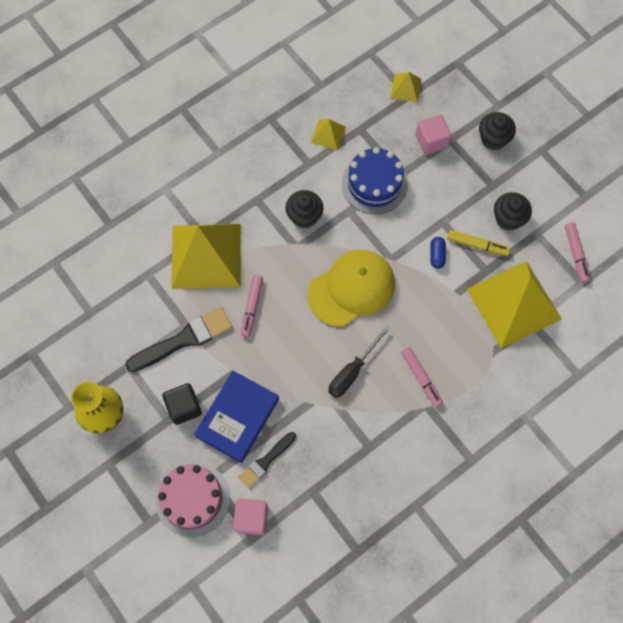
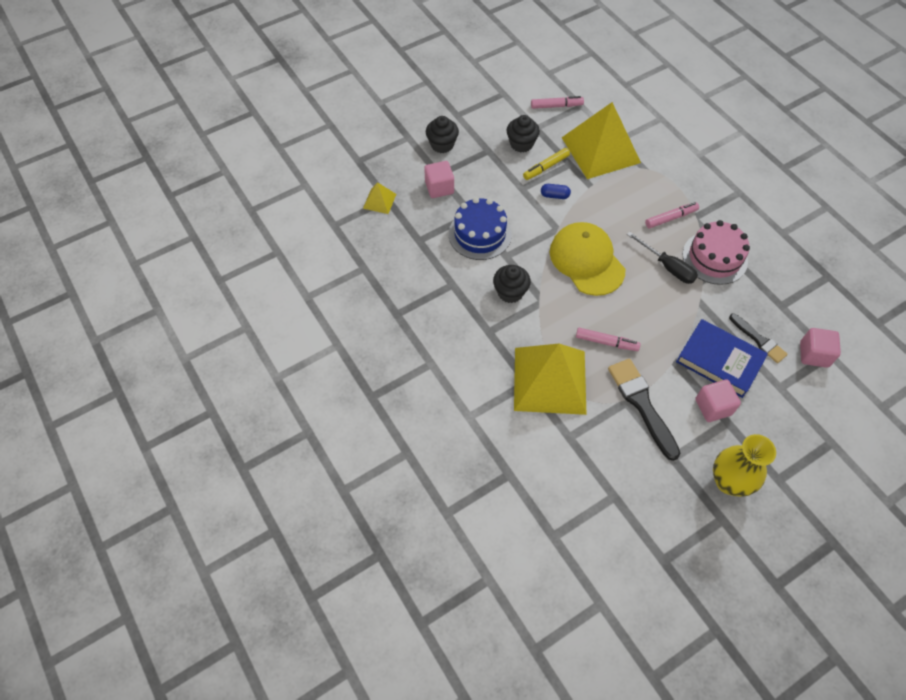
camera: 85 degrees left, 10 degrees down
pink cake [155,462,230,537] -> pink cake moved to [683,220,750,285]
black cube [162,383,202,425] -> pink cube [695,380,741,422]
yellow pyramid [311,119,346,150] -> none
yellow marker [447,230,510,256] -> yellow marker turned 150 degrees counterclockwise [523,148,570,180]

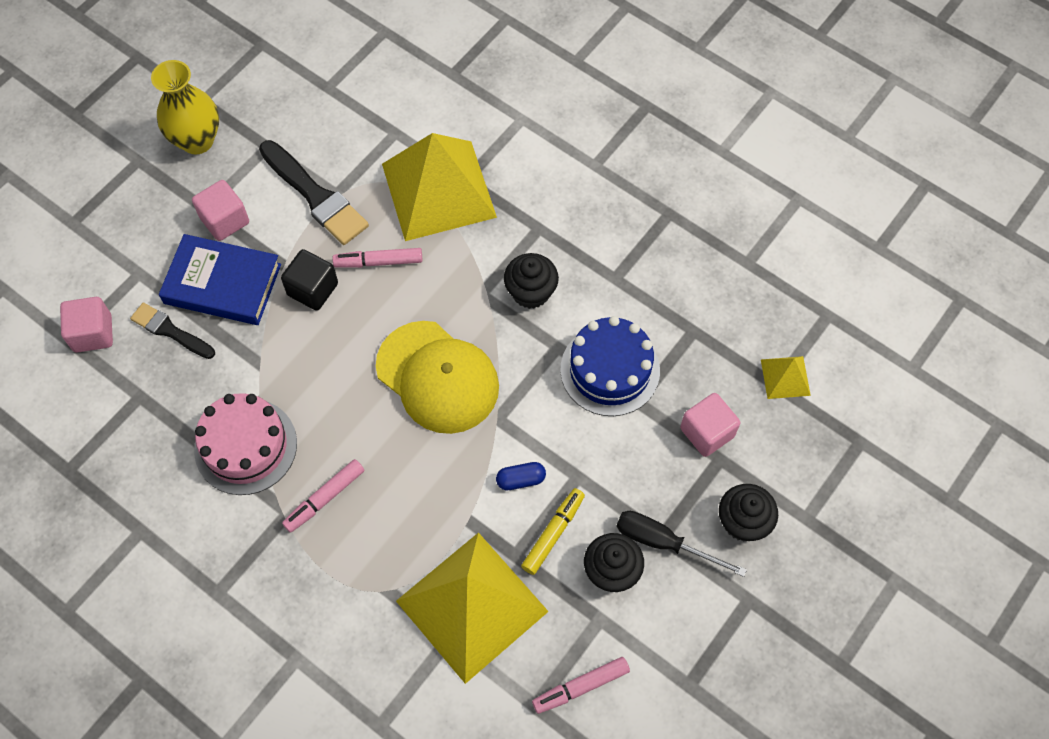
camera: 160 degrees right, 5 degrees up
black screwdriver [627,232,698,284] -> black screwdriver moved to [617,511,747,577]
none -> black cube [281,249,338,311]

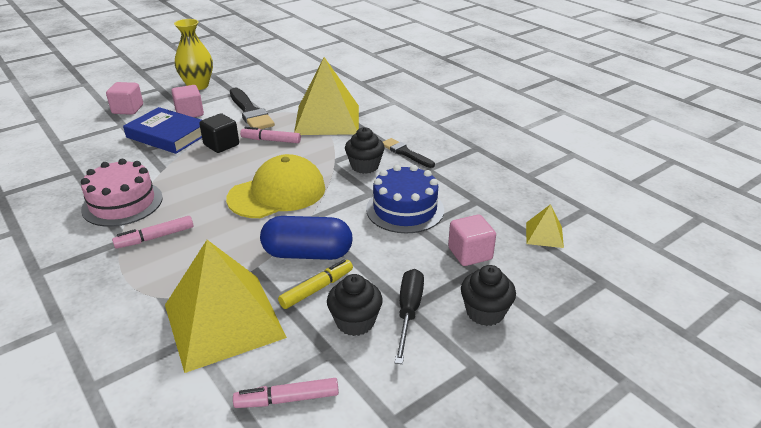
camera: 15 degrees right, 30 degrees down
pink cube [60,297,113,353] -> pink cube moved to [106,82,143,115]
black brush [130,302,215,359] -> black brush moved to [383,138,435,168]
yellow cap [376,321,499,434] -> yellow cap turned 90 degrees counterclockwise [226,154,325,218]
blue capsule [496,462,546,490] -> blue capsule [260,216,353,260], size x2.18
black screwdriver [617,511,747,577] -> black screwdriver turned 60 degrees clockwise [395,269,424,364]

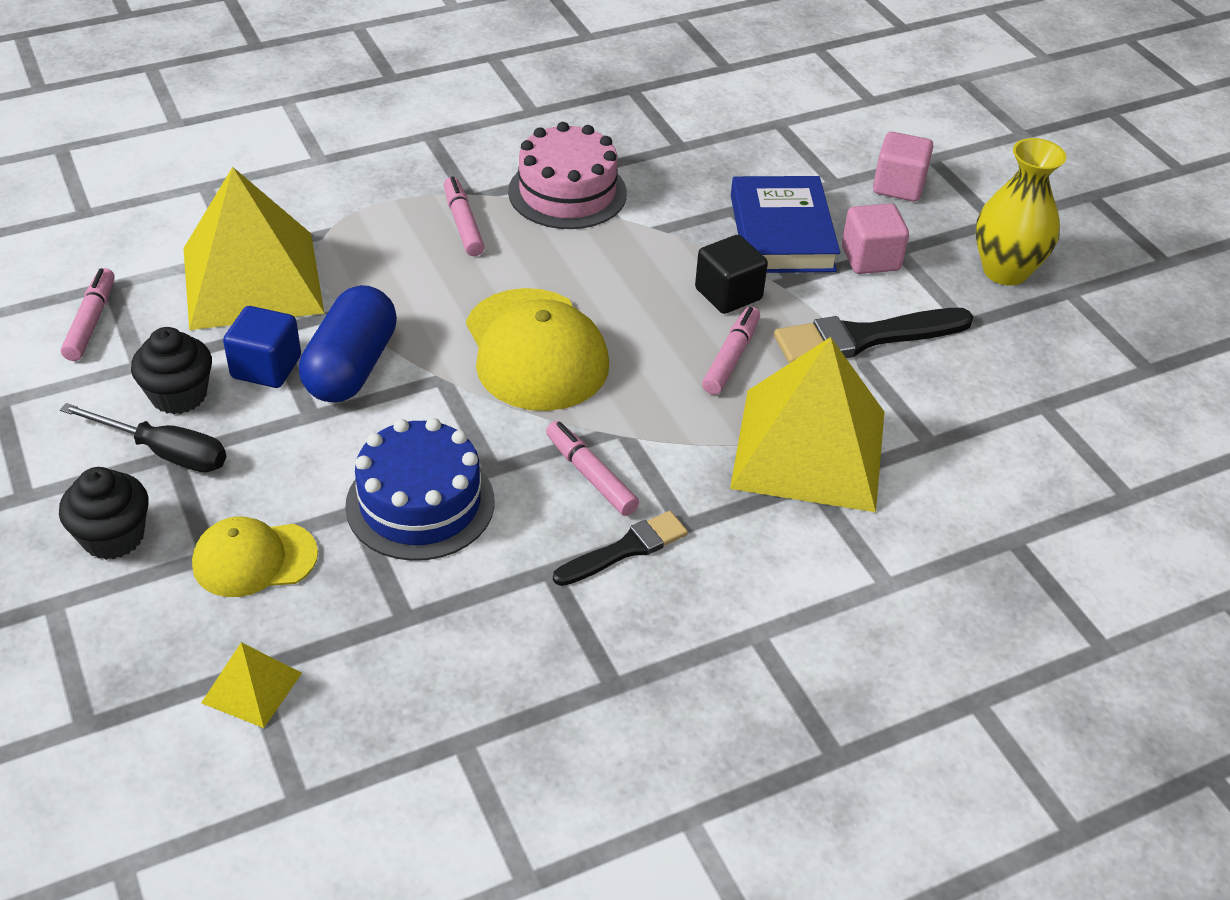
camera: 100 degrees right, 10 degrees up
blue book [123,107,202,154] -> blue book turned 45 degrees counterclockwise [731,176,840,273]
yellow marker [278,259,353,309] -> blue cube [223,306,301,388]
black cupcake [345,127,385,174] -> pink marker [546,421,639,516]
pink cube [448,215,496,266] -> yellow cap [192,517,318,597]

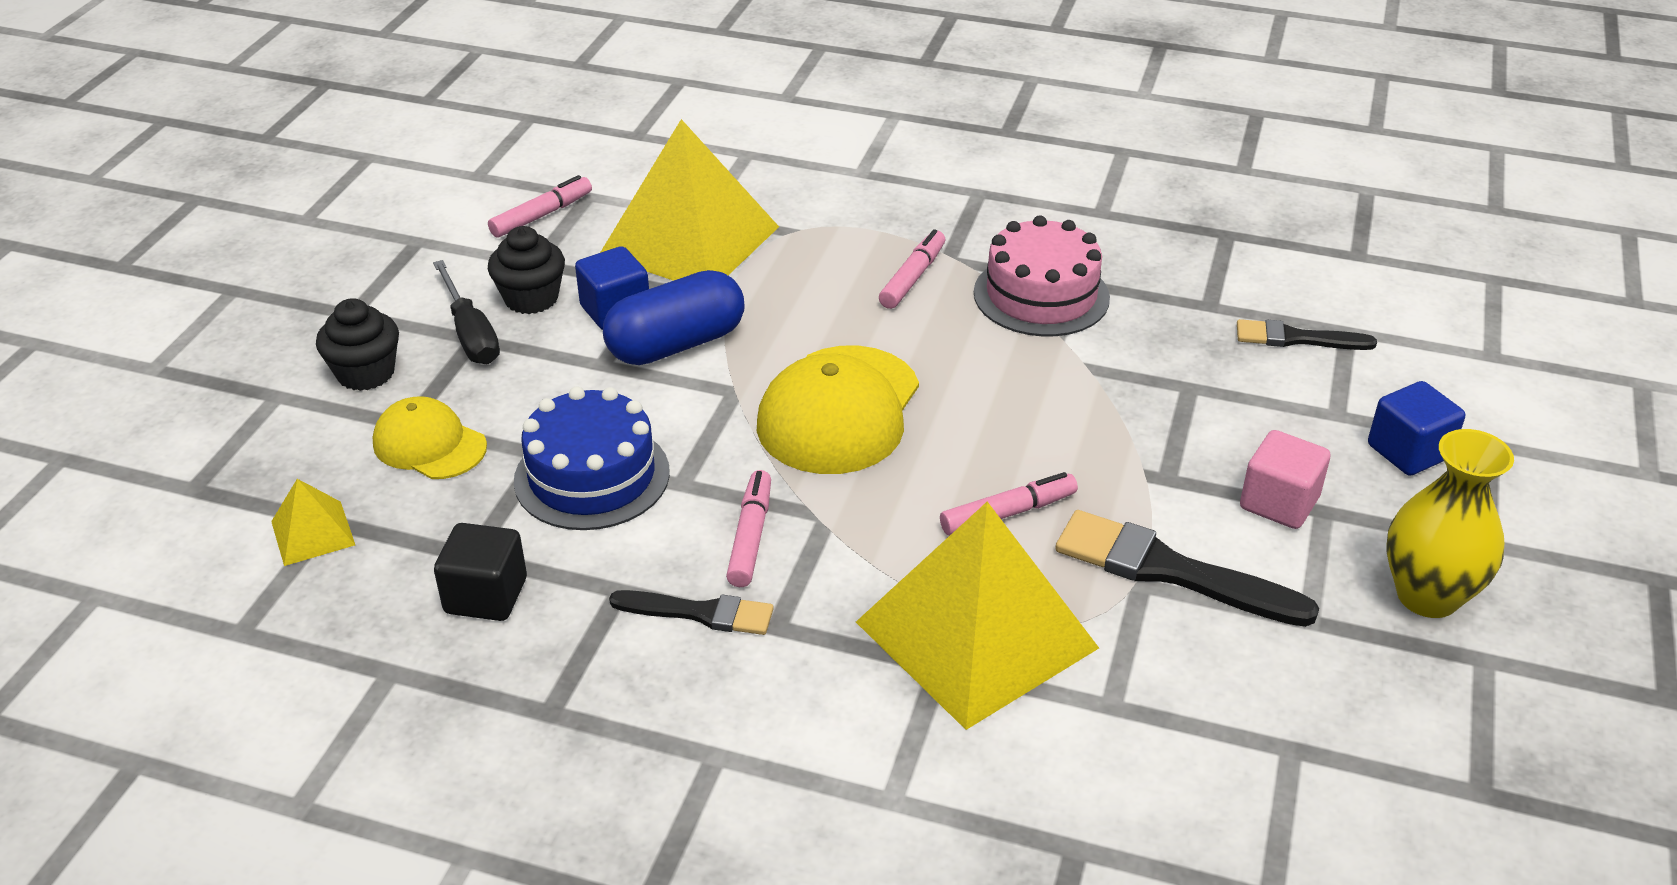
camera: 45 degrees right, 5 degrees down
black cube [695,235,768,314] -> black cube moved to [434,523,527,621]
blue book [731,176,840,273] -> none
pink cube [873,132,933,202] -> blue cube [1368,381,1465,475]
none -> black brush [1237,319,1377,350]

